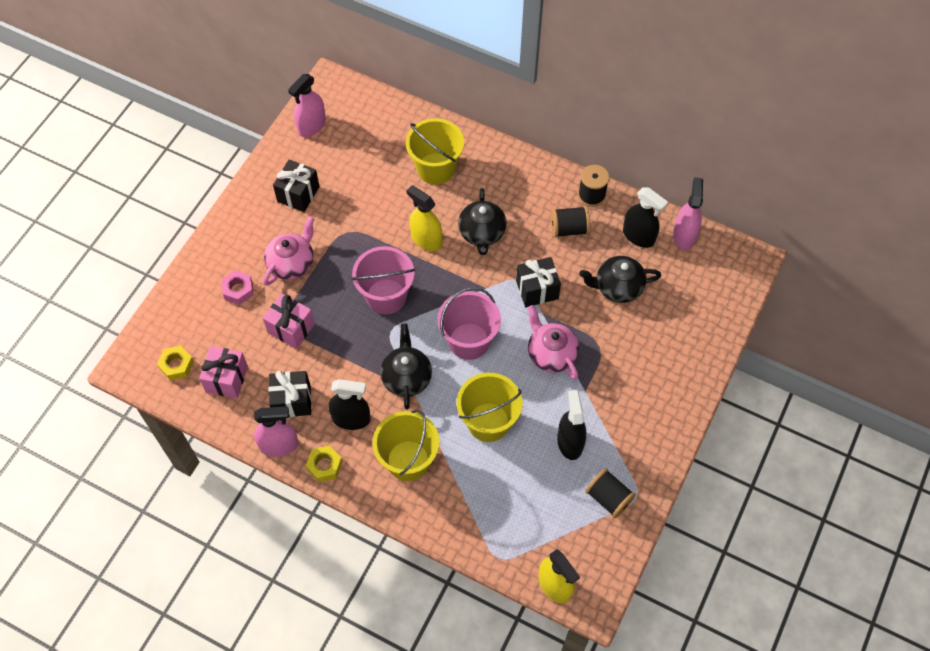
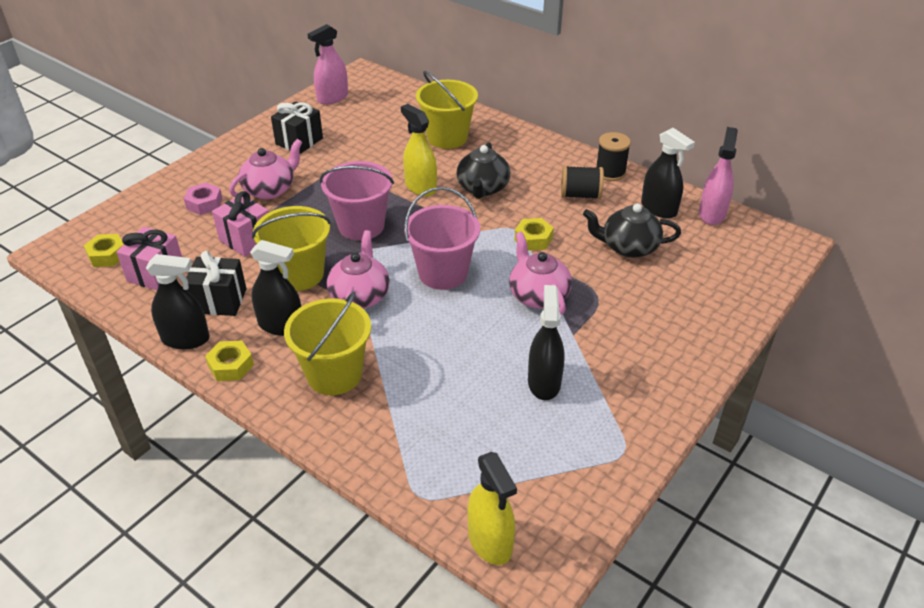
camera: 10 degrees right, 20 degrees down
pink spray bottle [254,406,299,457] -> black spray bottle [146,254,210,349]
black teapot [380,324,432,409] -> pink teapot [327,230,390,309]
yellow bucket [457,373,522,442] -> yellow bucket moved to [252,206,331,291]
black gift [516,257,561,307] -> yellow nut [515,218,554,251]
black spool [585,468,636,518] -> none

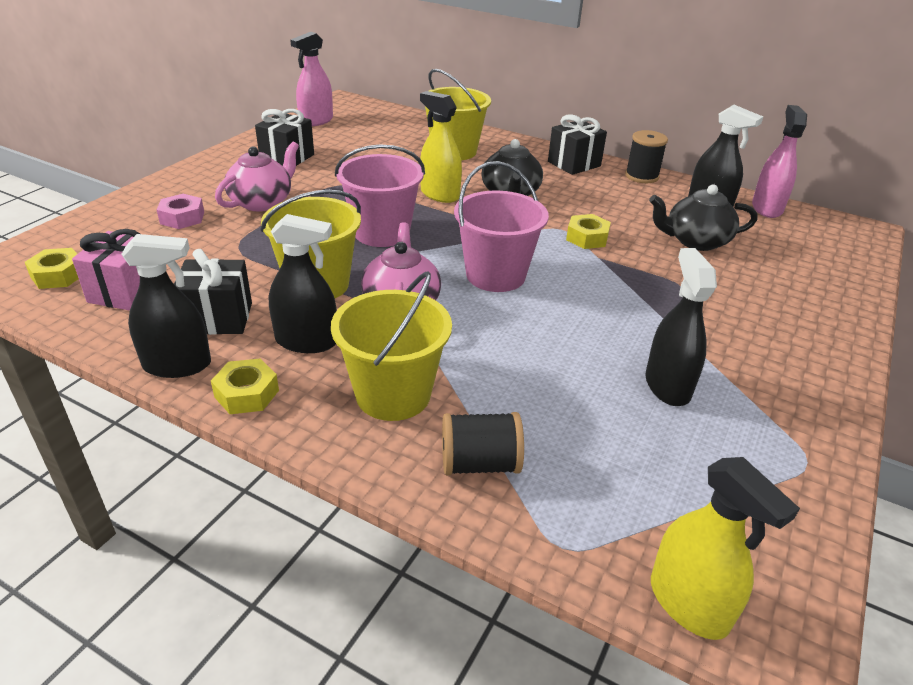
camera: 10 degrees left, 5 degrees down
pink gift [212,191,269,257] -> none
pink teapot [509,232,572,315] -> none
black spool [561,165,604,199] -> black spool moved to [442,412,524,476]
none -> black gift [548,114,607,175]

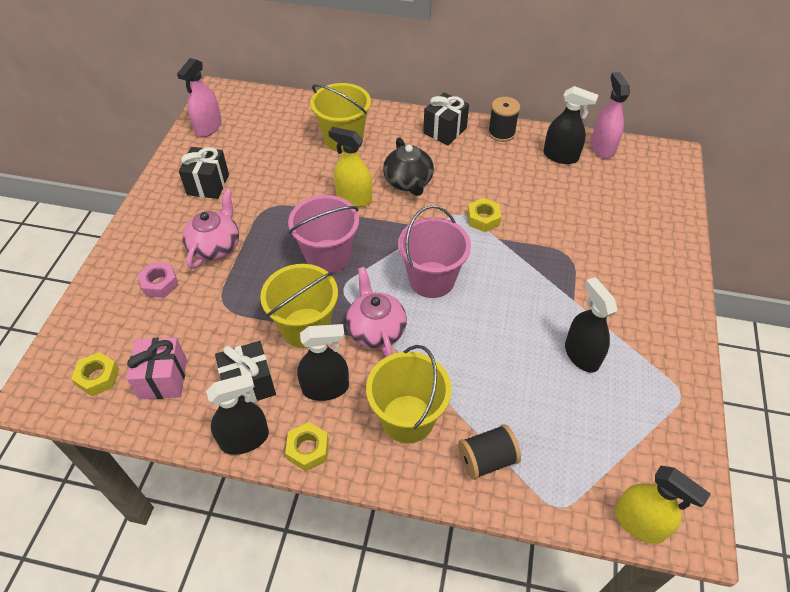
camera: 15 degrees left, 15 degrees up
black teapot [649,185,757,251] -> none

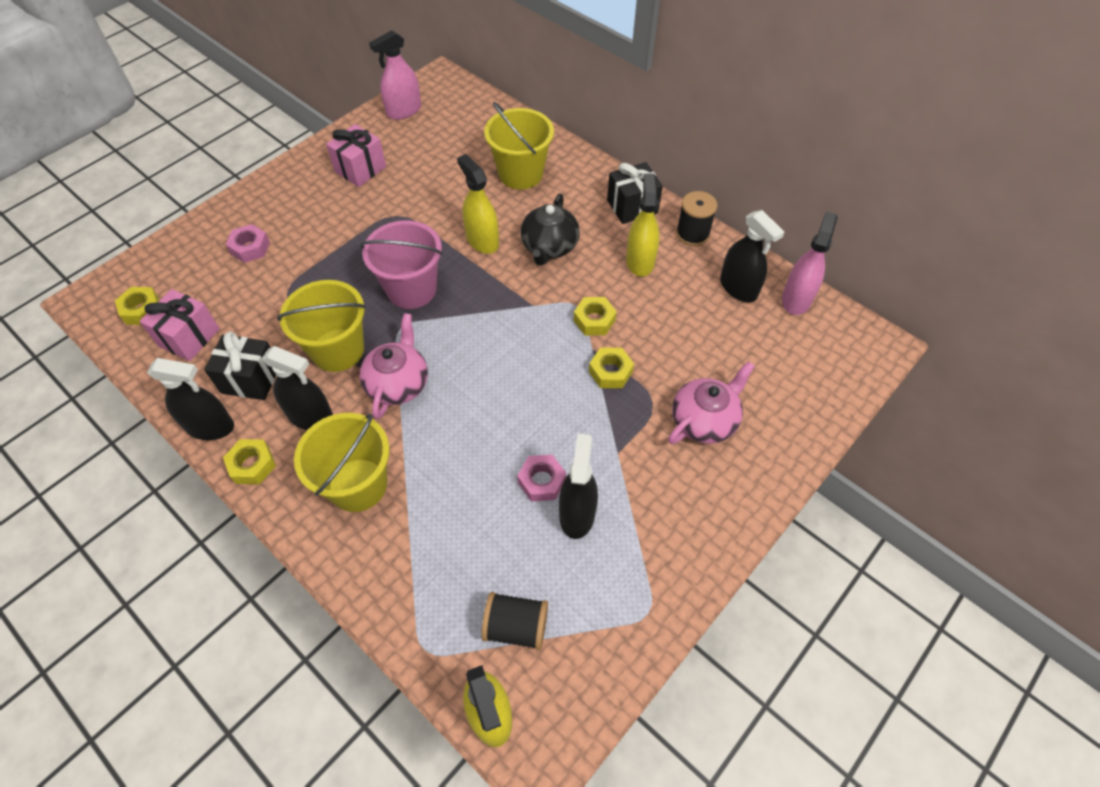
camera: 30 degrees right, 5 degrees up
black gift [179,147,229,199] -> pink gift [326,124,386,187]
pink teapot [182,189,239,269] -> pink teapot moved to [668,361,755,444]
pink bucket [398,205,471,298] -> none
black spool [458,424,521,480] -> black spool moved to [481,592,548,650]
none -> pink nut [517,455,566,502]
none -> yellow nut [589,348,634,388]
none -> yellow spray bottle [626,173,659,277]

